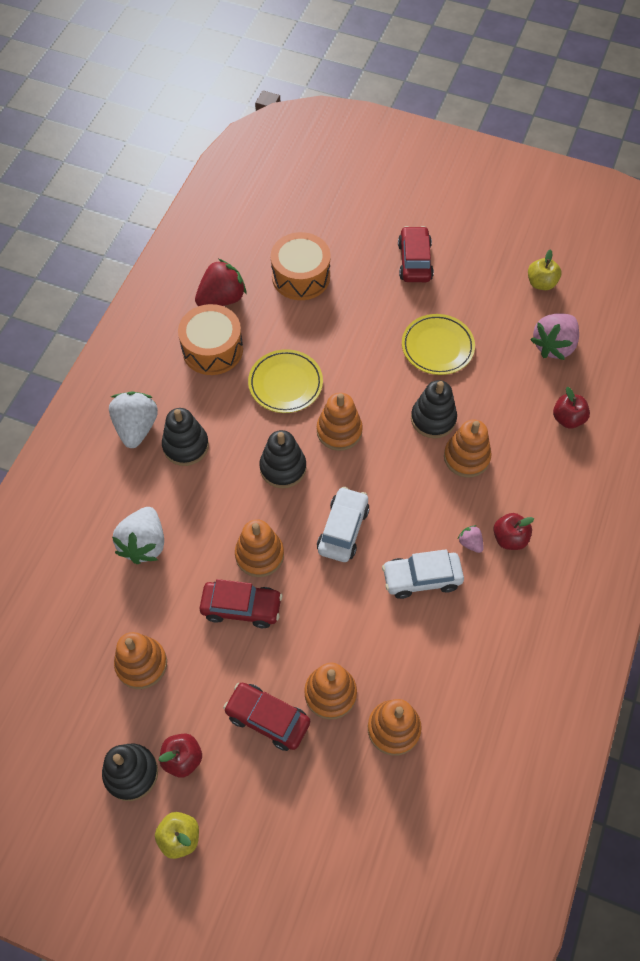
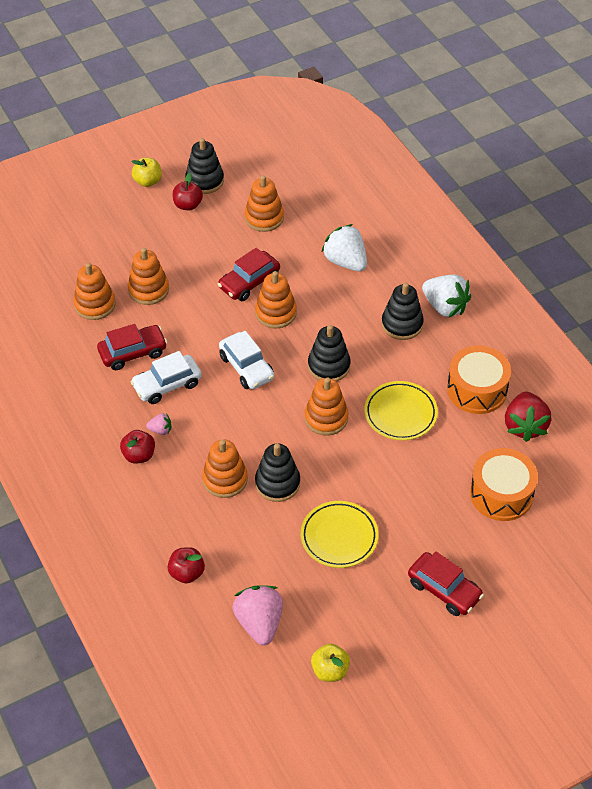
camera: 130 degrees right, 10 degrees down
red car [223,683,310,751] -> red car moved to [97,324,167,370]
white car [382,549,464,599] -> white car turned 150 degrees counterclockwise [130,351,202,404]

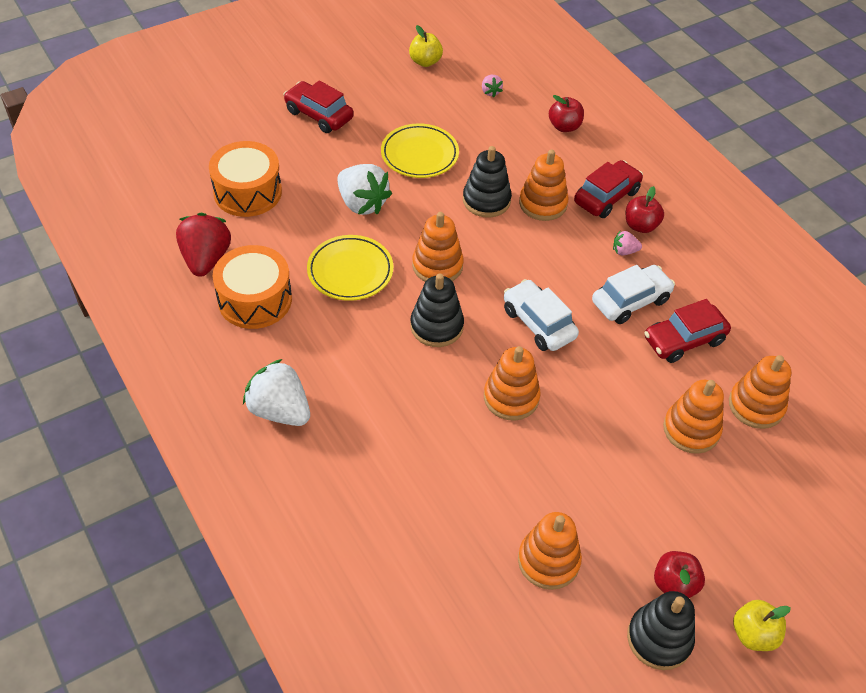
camera: 175 degrees right, 0 degrees up
red car [218,248,280,301] -> red car moved to [574,160,643,218]
pink strawberry [232,585,283,645] -> pink strawberry [482,75,503,97], size x0.47
white strawberry [322,224,367,271] -> white strawberry moved to [337,164,392,215]
black stacking toy [381,283,424,340] -> none

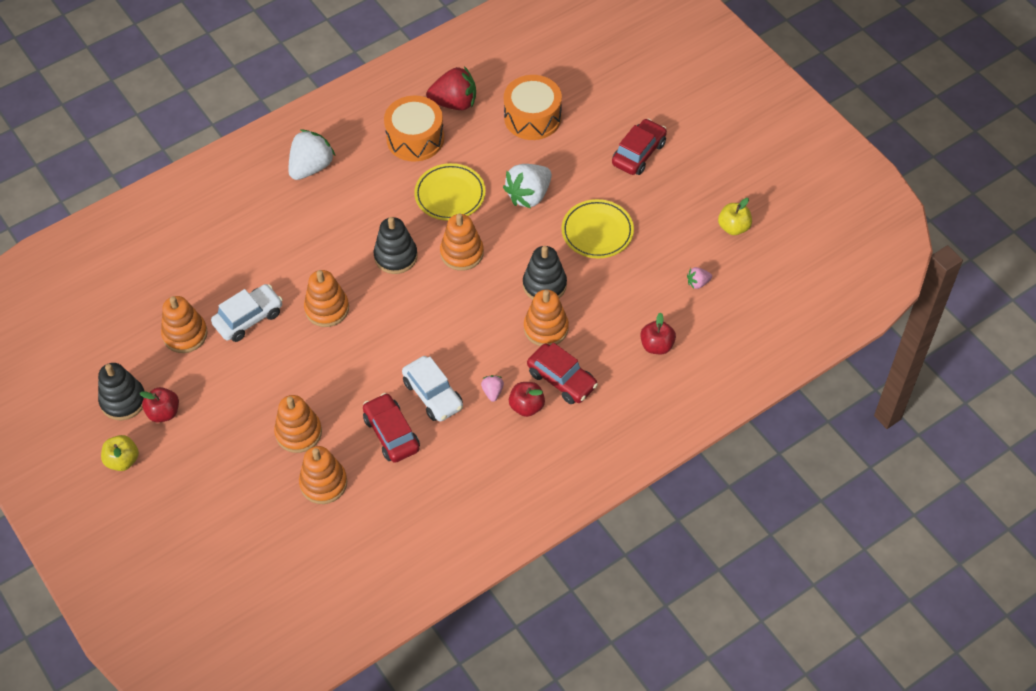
camera: 90 degrees right, 5 degrees up
white car [504,279,579,351] -> white car moved to [211,284,283,342]

